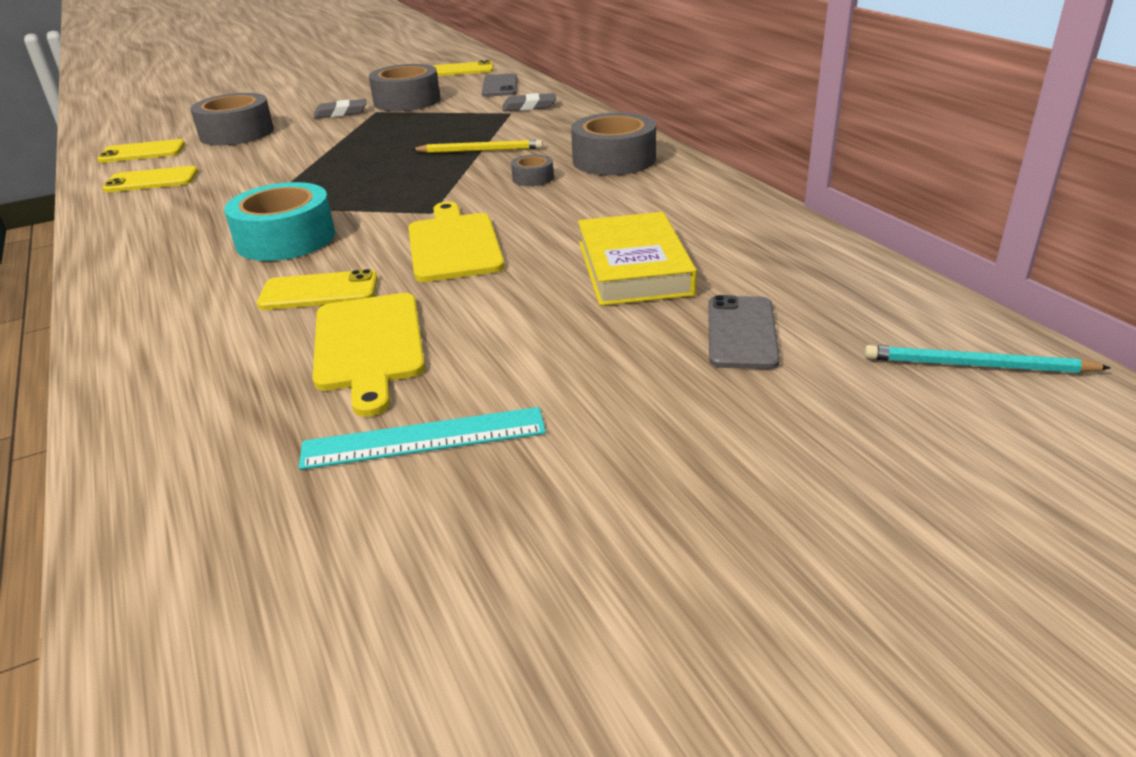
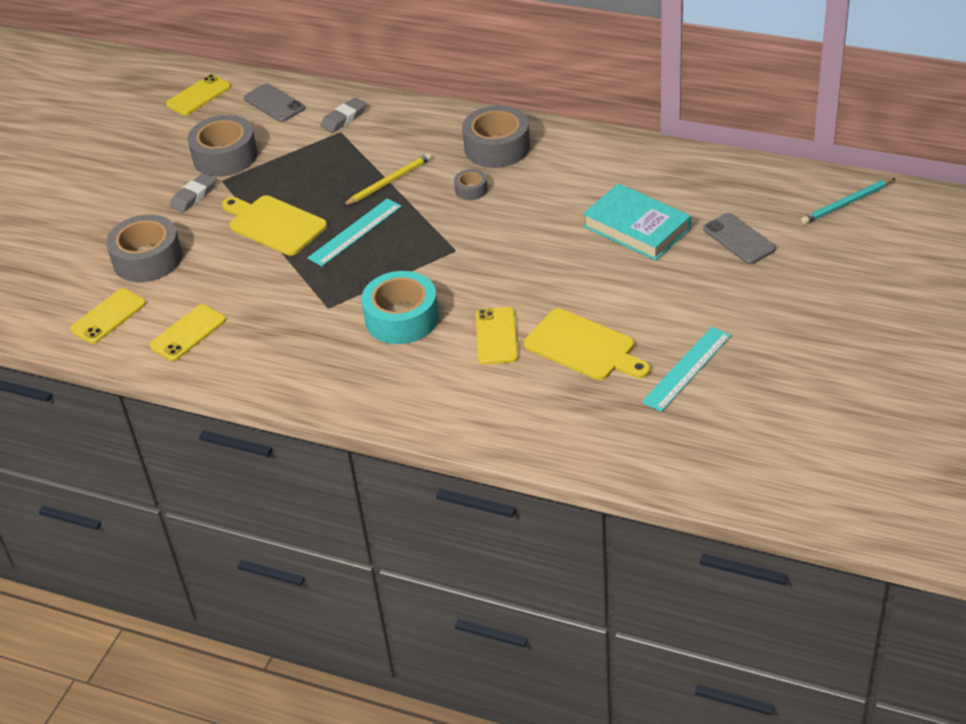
camera: 40 degrees left, 10 degrees up
yellow phone [257,269,378,310] -> yellow phone turned 45 degrees counterclockwise [476,307,518,365]
yellow cutting board [408,202,505,282] -> yellow cutting board moved to [222,195,327,256]
yellow book [578,212,697,306] -> turquoise book [583,184,691,261]
none -> turquoise ruler [307,198,402,266]

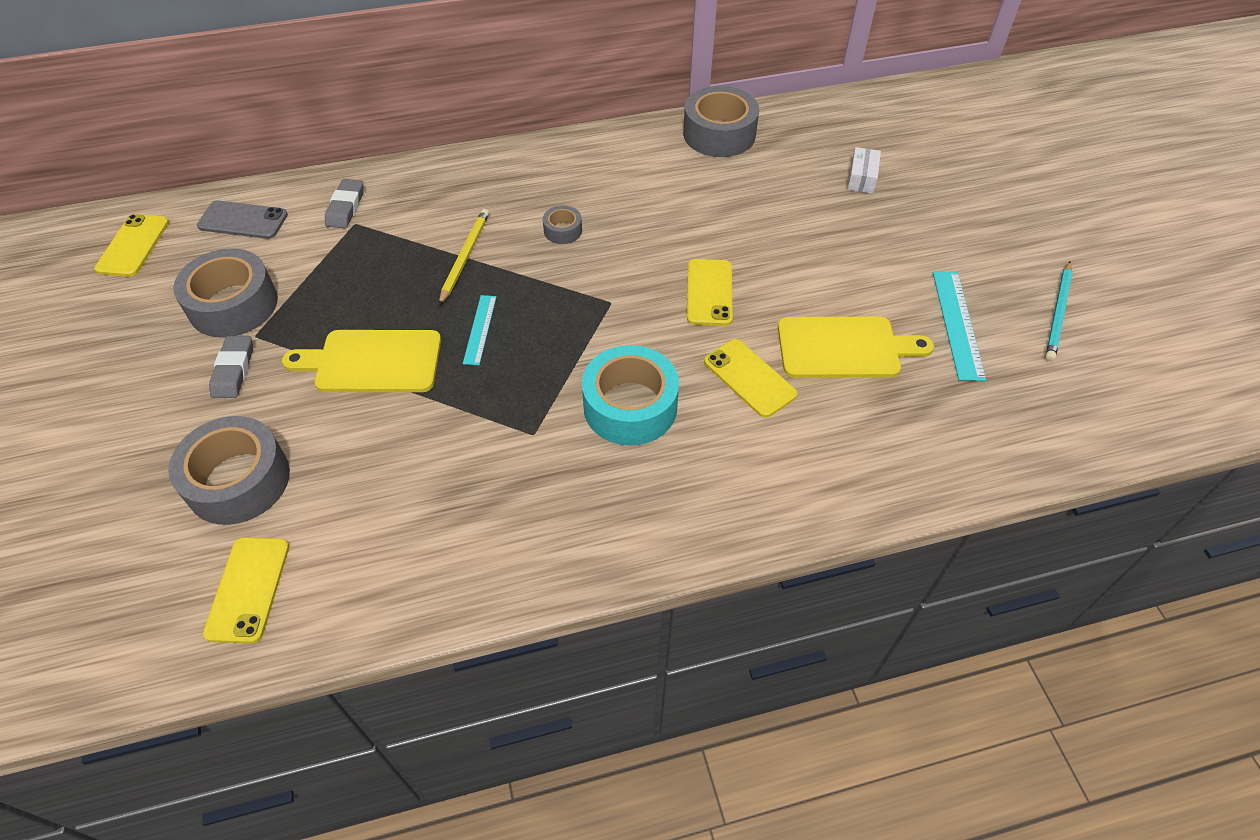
camera: 40 degrees left, 10 degrees up
yellow phone [149,304,226,361] -> yellow phone moved to [687,259,733,326]
turquoise ruler [307,198,402,266] -> turquoise ruler [463,295,497,365], size x0.63
grey tape [462,105,530,168] -> grey tape moved to [683,86,759,157]
turquoise book [583,184,691,261] -> none
grey phone [703,213,776,264] -> white box [847,147,881,194]
turquoise pencil [801,178,895,224] -> turquoise pencil moved to [1045,261,1073,361]

